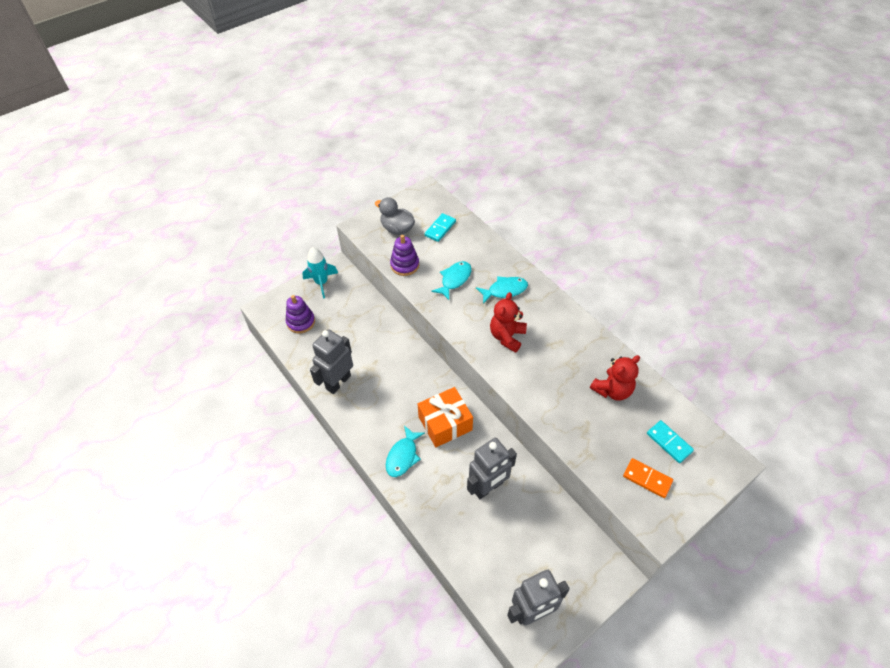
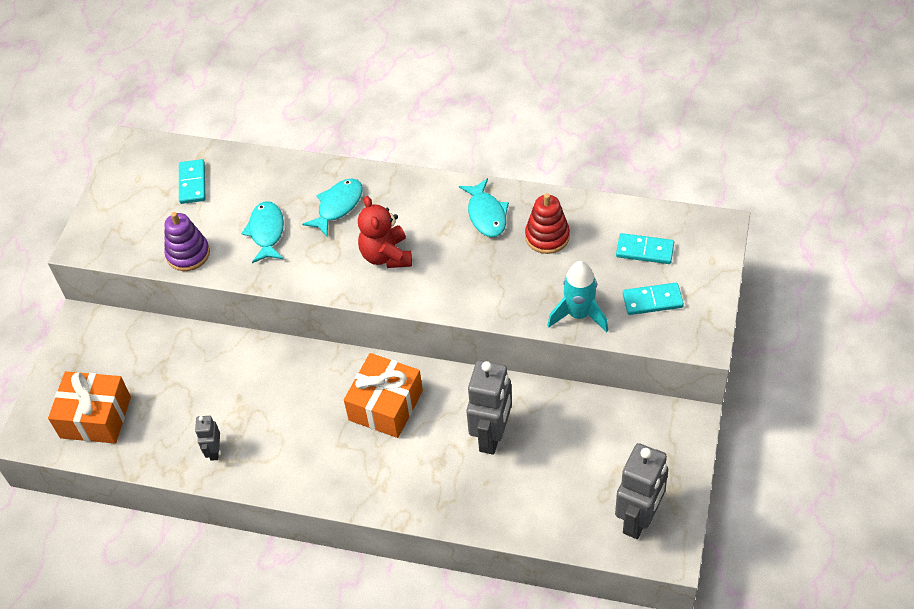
camera: 35 degrees left, 0 degrees up
purple stacking toy [285,295,315,333] -> orange gift [48,371,131,443]
turquoise rocket [302,247,338,299] -> turquoise rocket moved to [547,261,608,333]
grey robot [310,329,353,394] -> grey robot [195,416,220,461], size x0.50
grey duck [375,197,415,235] -> none
turquoise fish [386,425,425,477] -> turquoise fish moved to [459,178,509,237]
red teddy bear [590,355,640,401] -> red stacking toy [525,193,570,254]
orange domino [623,458,673,498] -> turquoise domino [623,283,684,315]

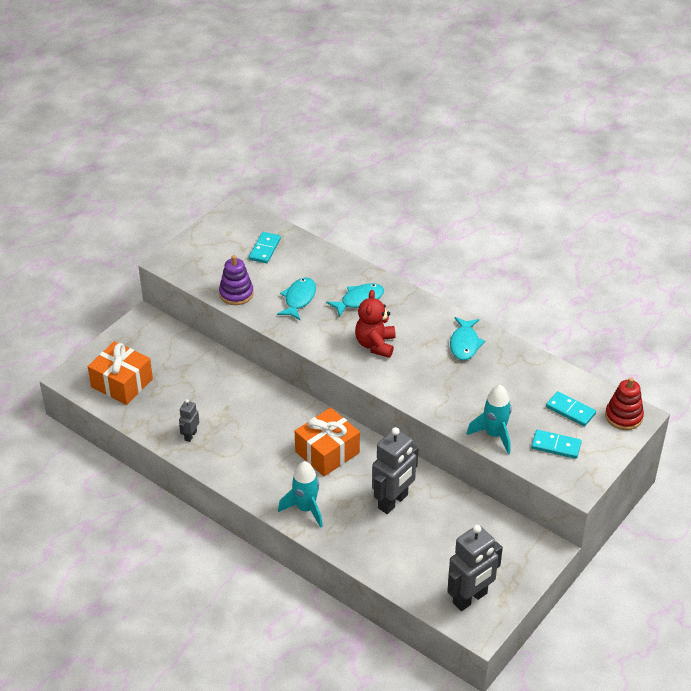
camera: 20 degrees right, 10 degrees down
red stacking toy [525,193,570,254] -> red stacking toy moved to [605,377,644,430]
none -> turquoise rocket [278,461,323,528]

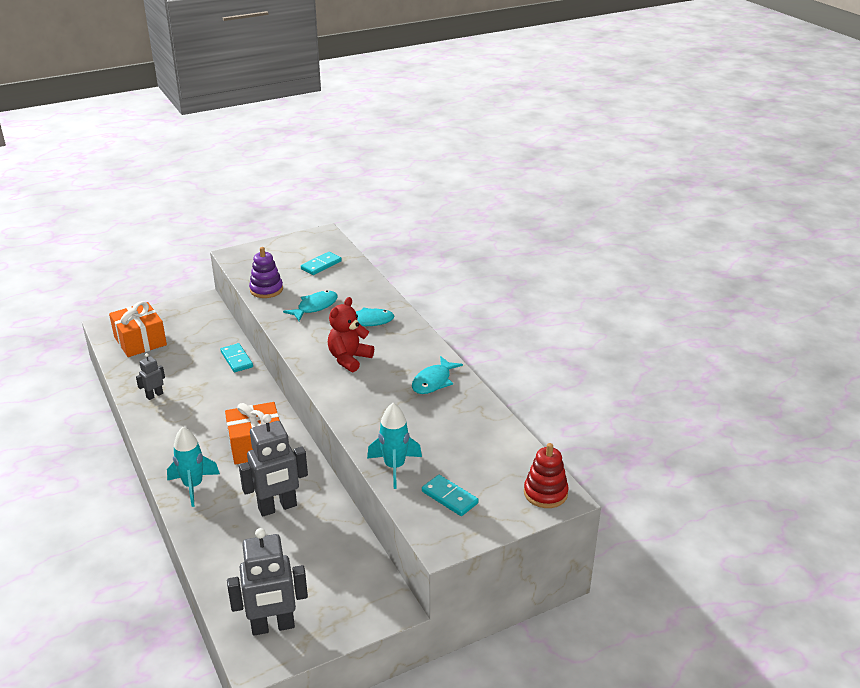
camera: 25 degrees right, 10 degrees down
turquoise domino [546,391,596,426] -> turquoise domino moved to [220,343,253,372]

